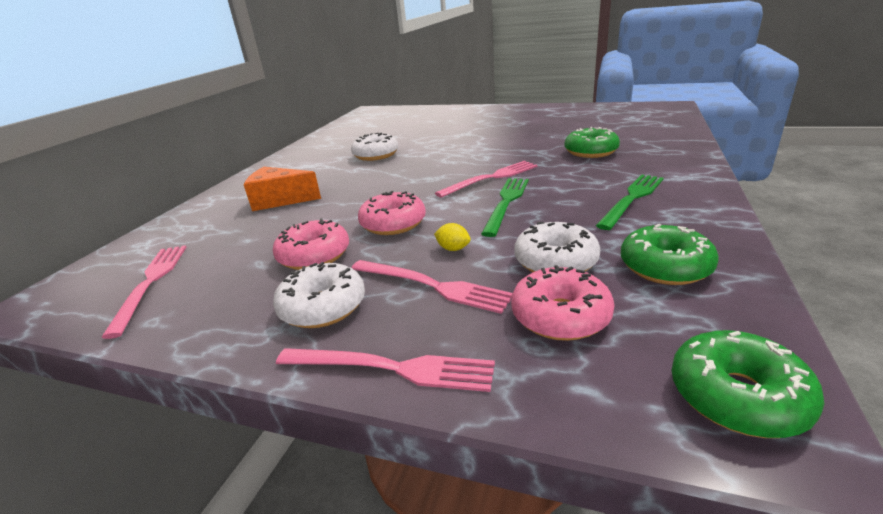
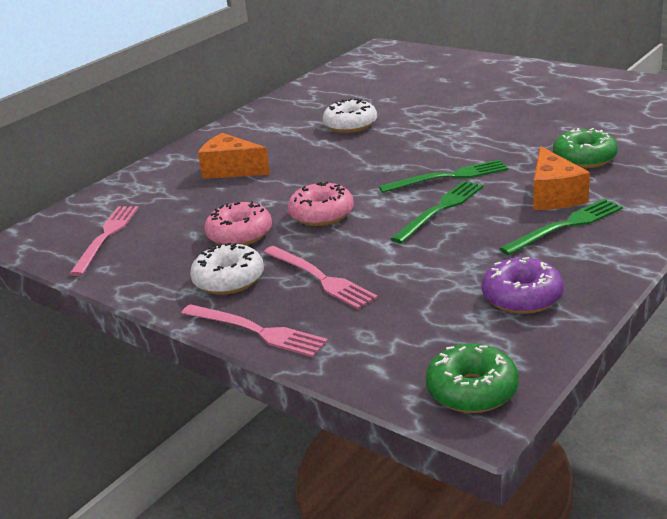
camera: 20 degrees right, 0 degrees up
yellow lemon [434,223,471,251] -> none
pink fork [435,161,537,198] -> green fork [379,160,508,193]
pink donut [511,265,614,341] -> none
white donut [514,222,600,272] -> none
green donut [621,224,719,285] -> purple donut [482,257,564,314]
none -> orange cheese [533,146,590,210]

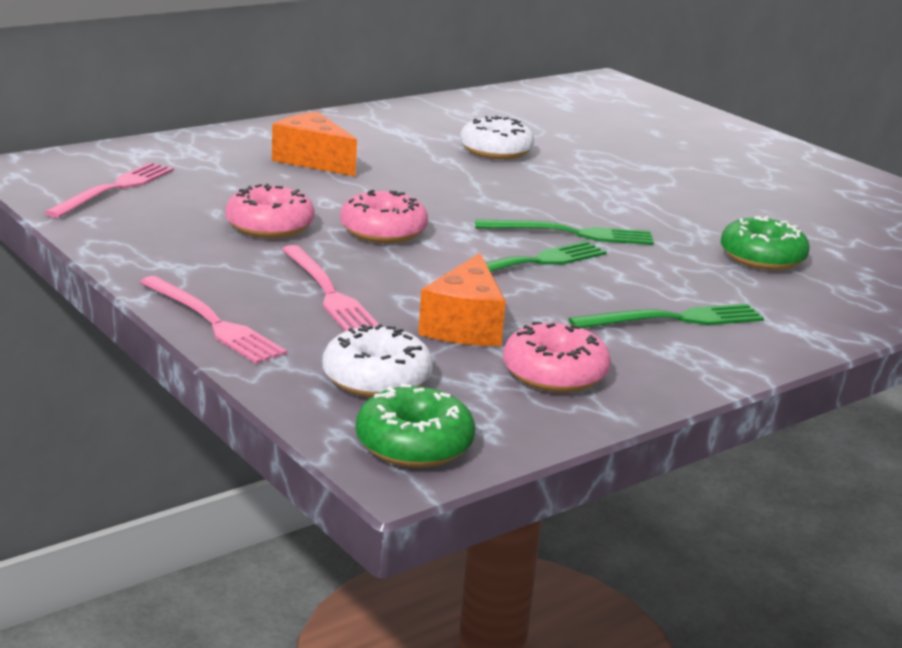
camera: 10 degrees right, 5 degrees down
white donut [190,243,264,295] -> white donut moved to [323,324,433,398]
purple donut [482,257,564,314] -> pink donut [503,322,611,393]
orange cheese [533,146,590,210] -> orange cheese moved to [418,253,506,346]

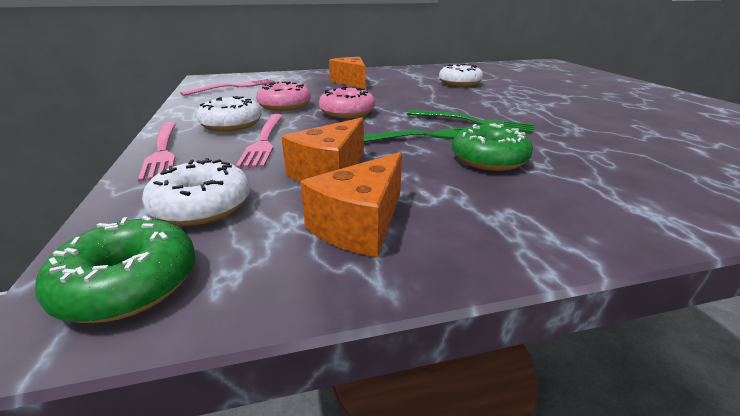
camera: 25 degrees right, 5 degrees up
pink donut [503,322,611,393] -> orange cheese [300,152,402,257]
green fork [569,304,764,328] -> none
green donut [721,216,810,270] -> green donut moved to [452,124,533,171]
none -> white donut [196,96,262,132]

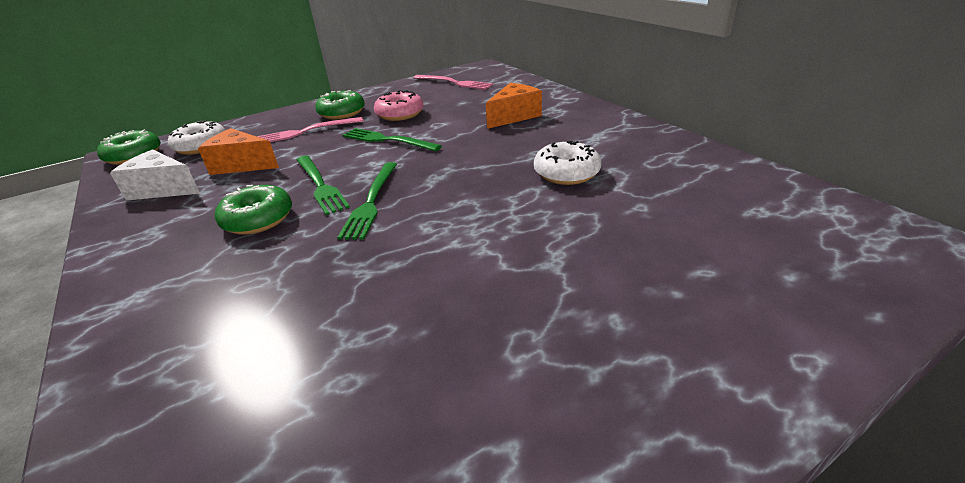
camera: 75 degrees right, 5 degrees up
pink fork [138,122,176,182] -> none
white donut [196,96,262,132] -> green donut [315,90,365,119]
orange cheese [300,152,402,257] -> white cheese [110,149,200,200]
pink donut [319,87,375,118] -> green fork [343,128,442,151]

